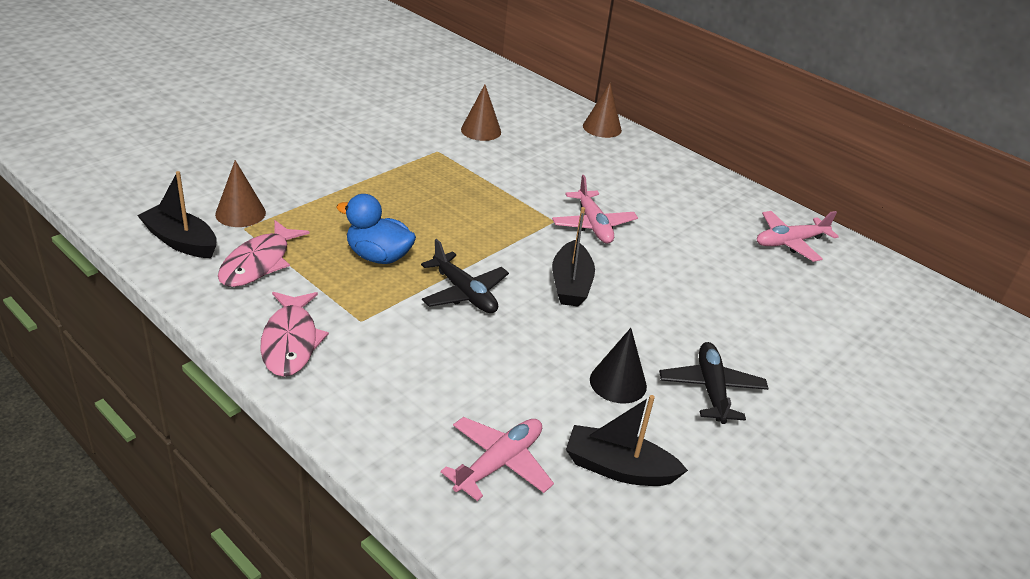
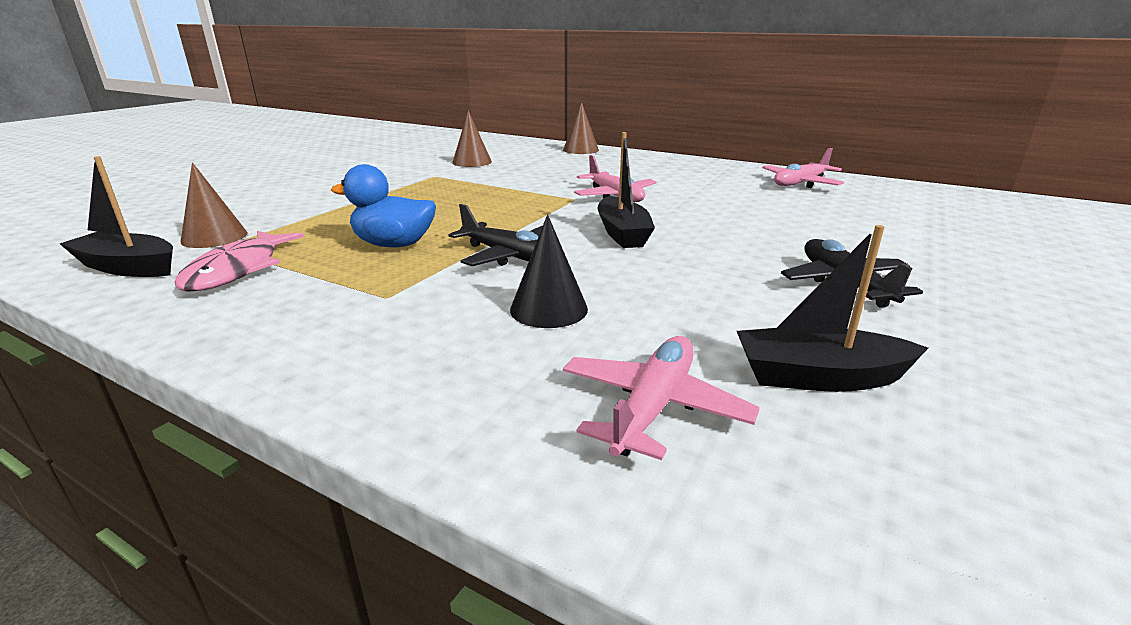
camera: 10 degrees left, 10 degrees down
pink fish [260,292,329,377] -> none
black cone [590,328,647,404] -> black cone moved to [510,215,588,328]

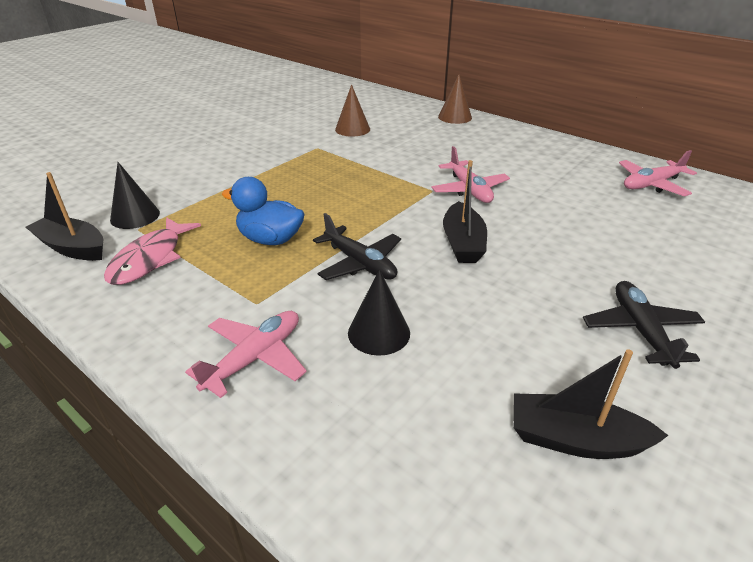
camera: 10 degrees right, 10 degrees up
brown cone [181,162,248,248] -> black cone [110,162,160,229]
pink plane [563,336,760,460] -> pink plane moved to [185,311,307,398]

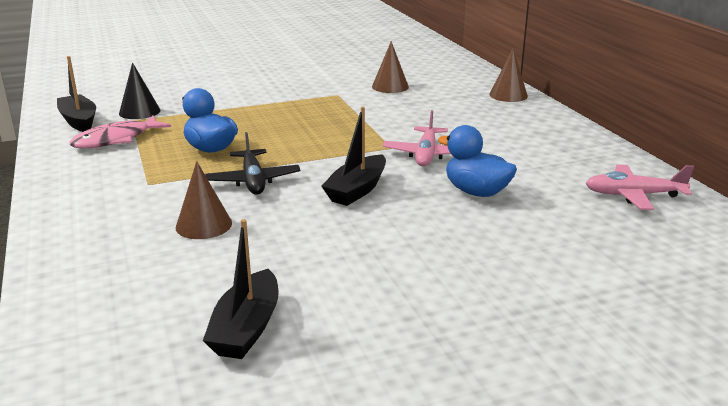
camera: 30 degrees right, 10 degrees down
pink plane [185,311,307,398] -> none
black cone [348,270,410,356] -> brown cone [176,161,232,239]
black boat [514,349,669,459] -> black boat turned 120 degrees counterclockwise [203,219,279,359]
black plane [583,281,705,369] -> none
none -> blue duck [438,125,517,197]

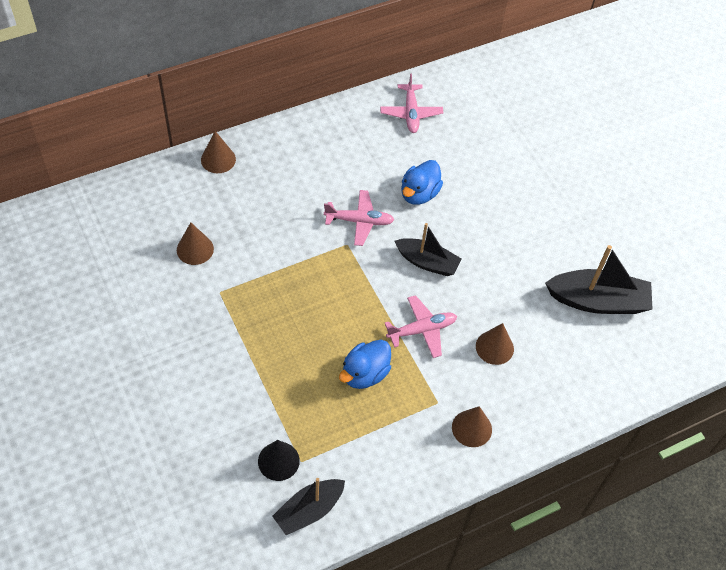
camera: 100 degrees left, 30 degrees up
pink fish [69,115,171,148] -> none
black boat [203,219,279,359] -> black boat [545,245,653,314], size x1.51
black plane [205,132,300,195] -> pink plane [385,295,457,358]
none -> brown cone [452,406,492,447]

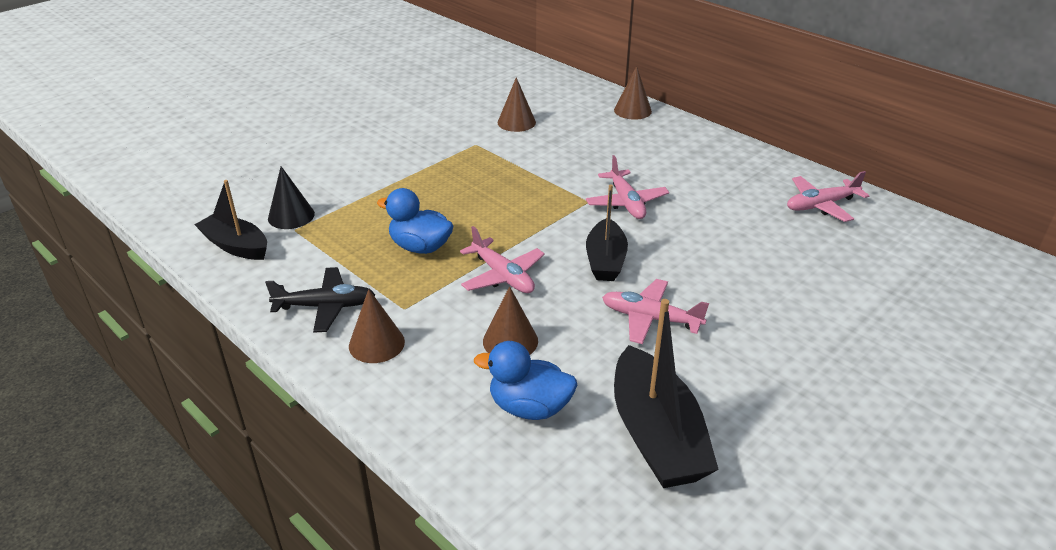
camera: 75 degrees right, 20 degrees down
blue duck [401,160,443,205] -> blue duck moved to [474,341,577,420]
none -> black plane [265,267,375,333]
none -> pink plane [602,279,709,344]

